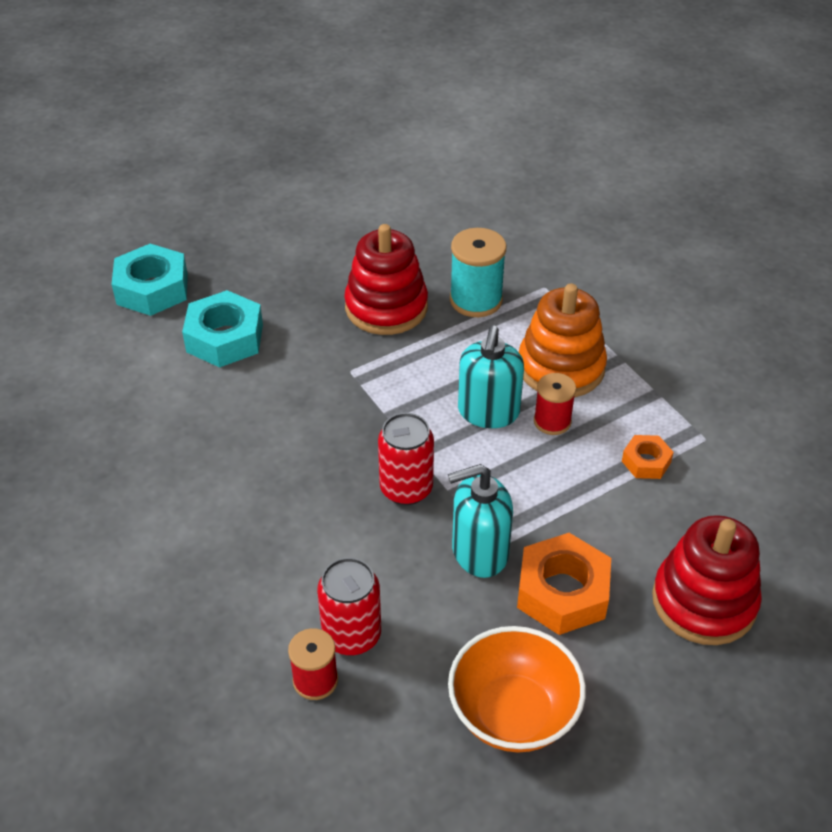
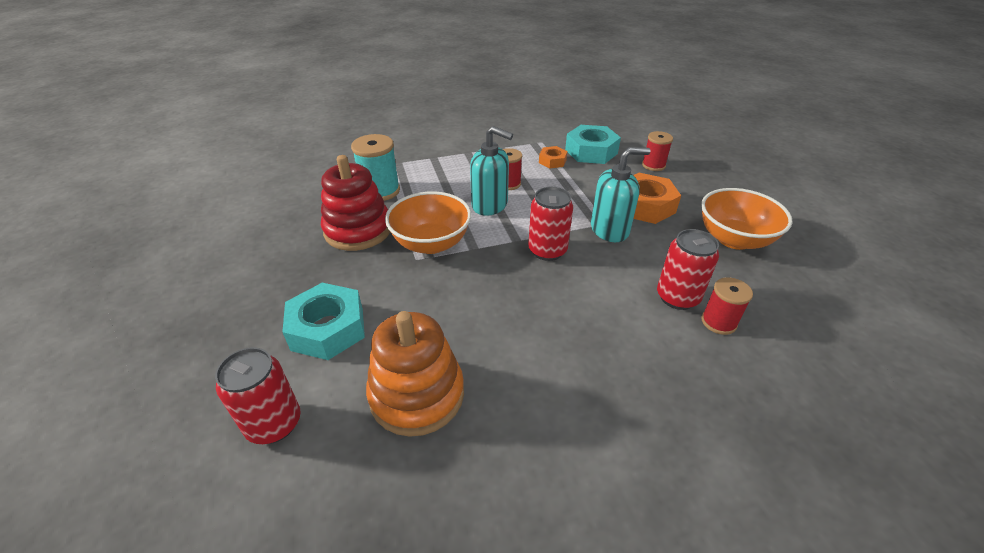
camera: 75 degrees left, 5 degrees down
turquoise nut [112,244,188,316] -> turquoise nut moved to [565,125,621,164]
turquoise soap dispenser [448,464,513,578] -> turquoise soap dispenser turned 105 degrees counterclockwise [591,147,650,242]
orange stacking toy [519,284,607,397] -> orange stacking toy moved to [366,311,464,437]
red stacking toy [652,515,762,645] -> red spool [642,131,673,171]
none -> red can [215,347,301,444]
none -> orange bowl [385,191,471,254]

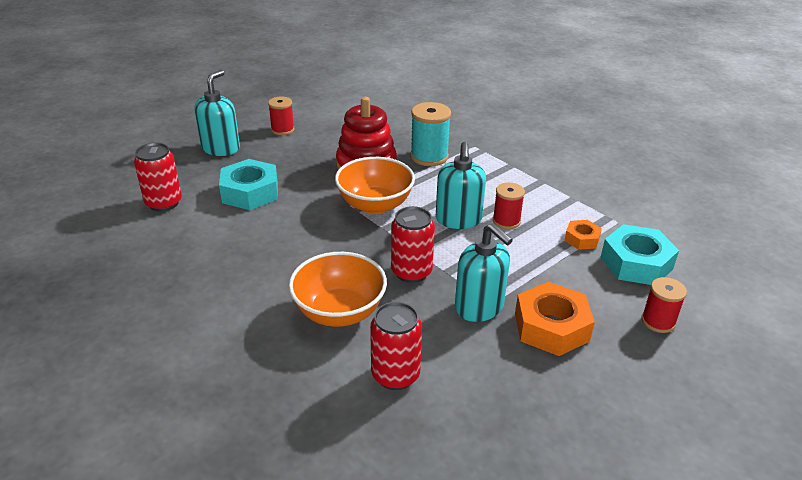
camera: 65 degrees right, 5 degrees down
orange stacking toy [366,311,464,437] -> none
orange bowl [701,188,793,250] -> orange bowl moved to [289,252,387,327]
red spool [701,277,753,335] -> red spool moved to [268,96,294,135]
none -> turquoise soap dispenser [194,70,240,156]

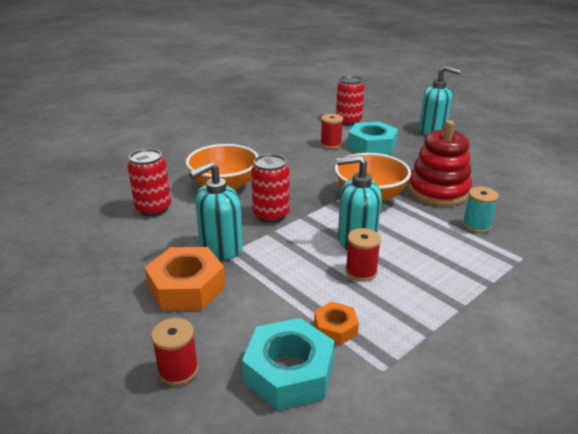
camera: 90 degrees right, 5 degrees down
red spool [268,96,294,135] -> red spool moved to [320,114,343,149]
turquoise spool [410,102,451,166] -> turquoise spool [462,187,499,233], size x0.64

